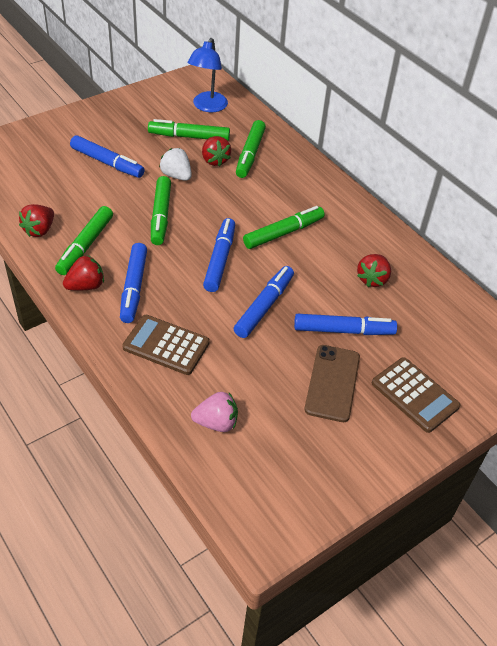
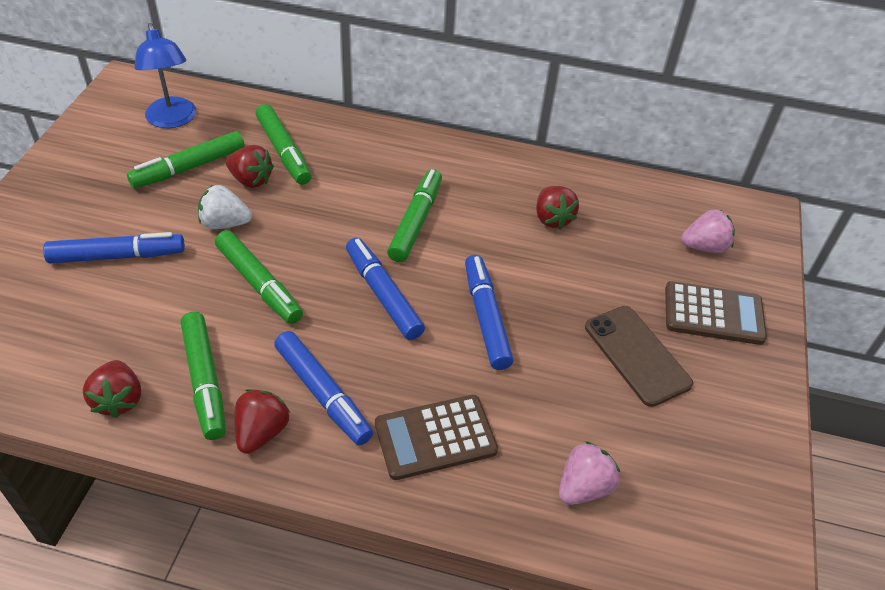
camera: 40 degrees left, 0 degrees up
blue marker [294,314,397,335] -> none
none -> pink strawberry [681,210,735,253]

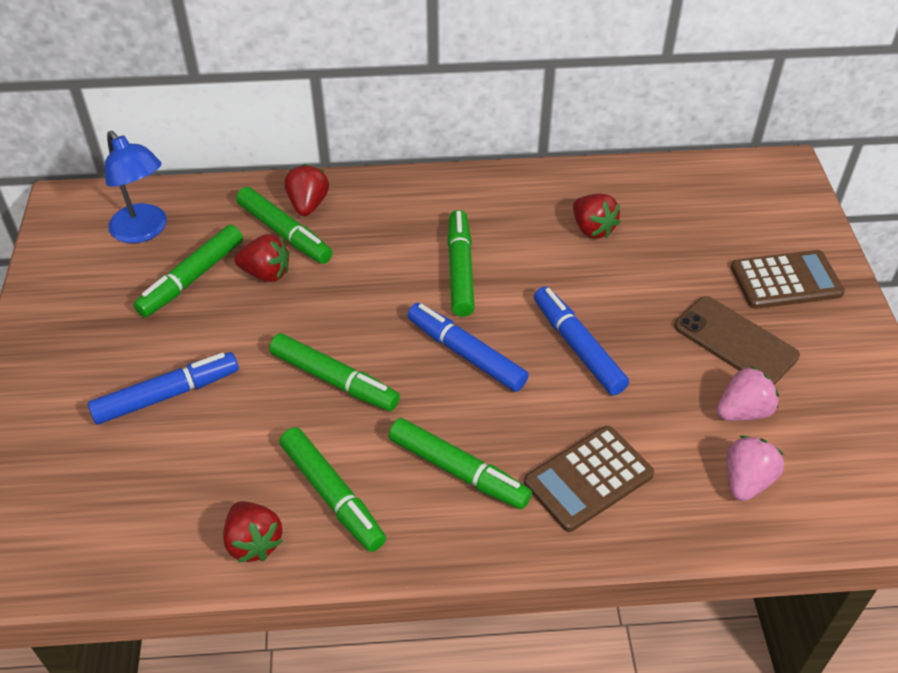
camera: 15 degrees left, 0 degrees up
white strawberry [198,185,252,229] -> none
red strawberry [234,389,290,454] -> red strawberry moved to [284,164,329,216]
blue marker [274,331,373,445] -> green marker [388,418,532,509]
pink strawberry [681,210,735,253] -> pink strawberry moved to [717,366,779,421]

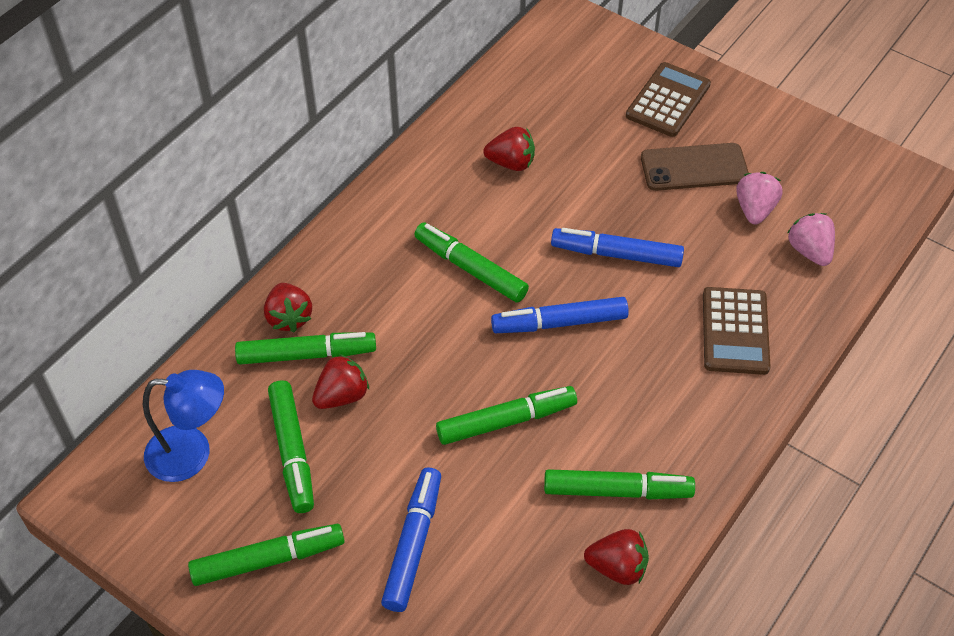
camera: 50 degrees left, 5 degrees up
red strawberry [284,164,329,216] -> red strawberry turned 150 degrees counterclockwise [264,283,312,332]
green marker [388,418,532,509] -> green marker moved to [188,524,344,586]

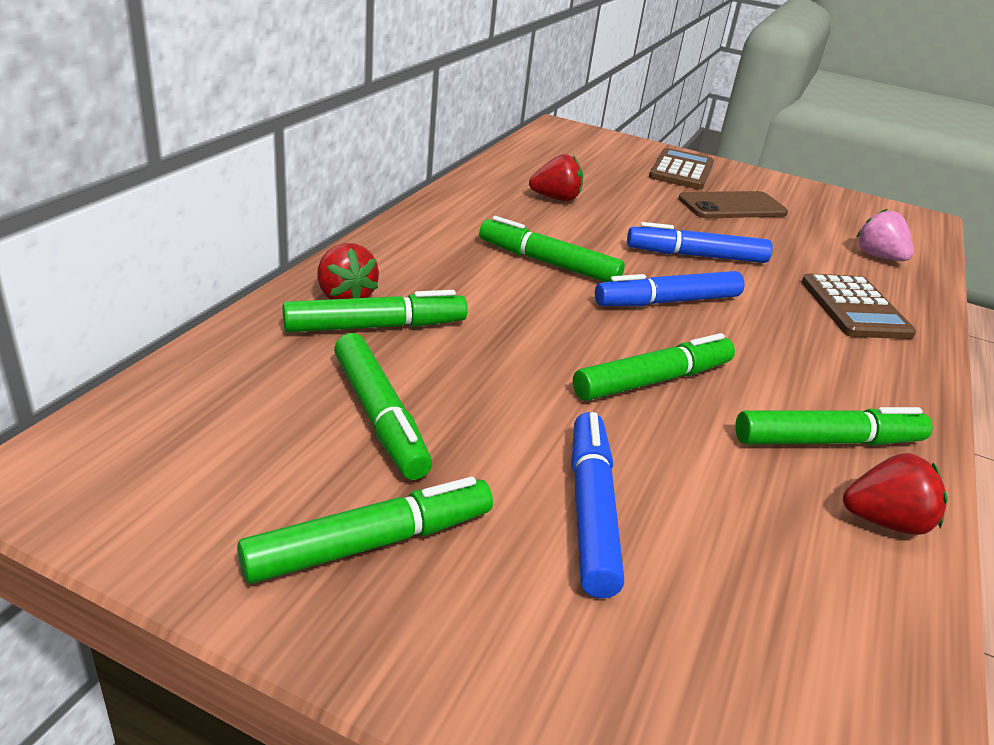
camera: 15 degrees left, 20 degrees down
blue lamp [143,370,224,482] -> none
red strawberry [312,354,369,409] -> none
pink strawberry [736,172,782,224] -> none

